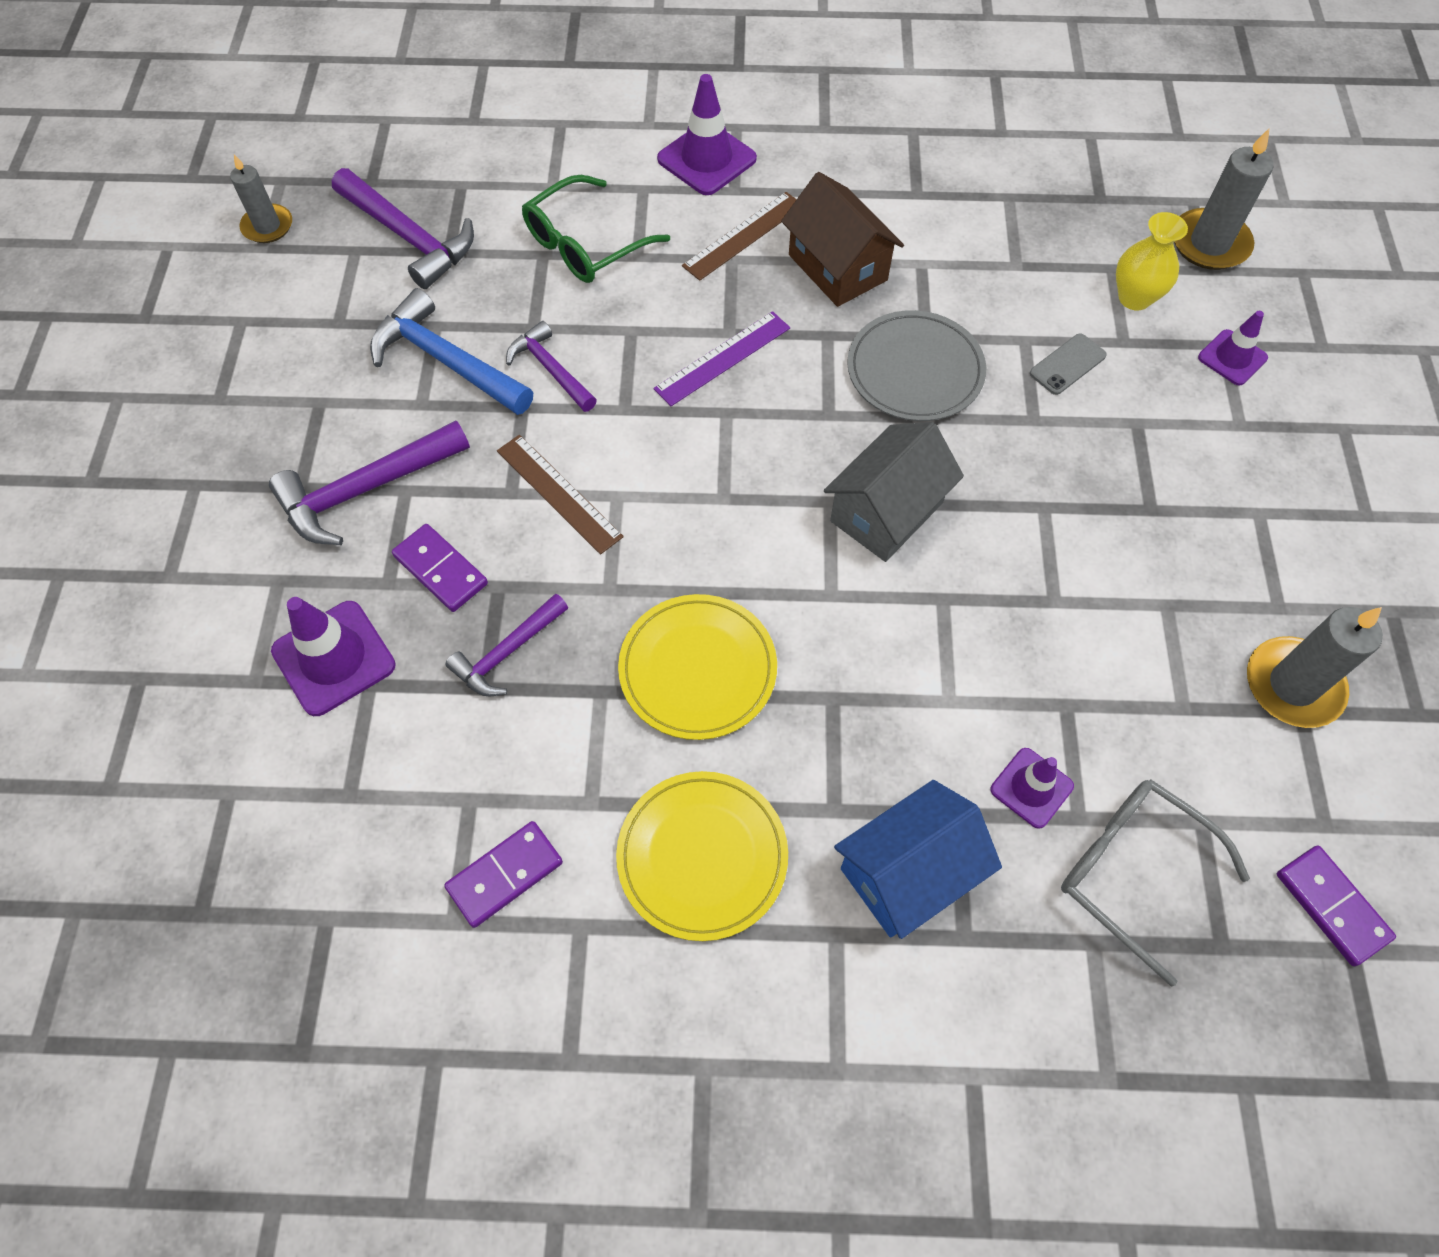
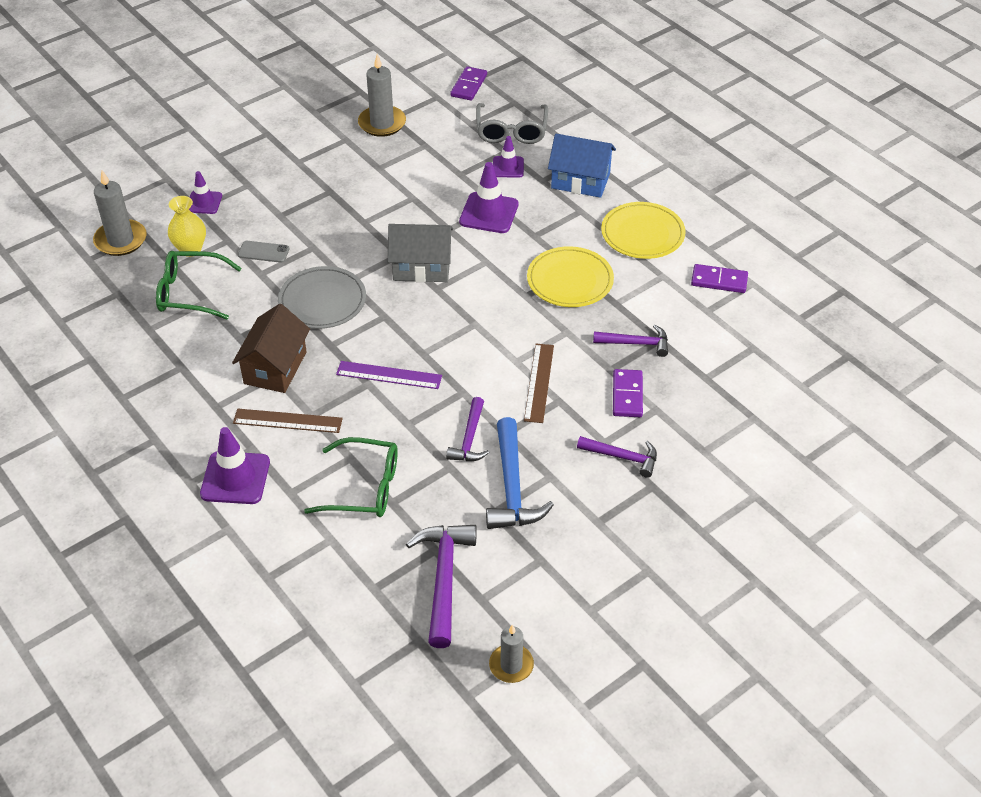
camera: 130 degrees left, 15 degrees down
purple hammer [269,420,470,545] -> purple hammer [577,436,657,478], size x0.63
purple traffic cone [271,597,396,716] -> purple traffic cone moved to [459,162,519,233]
none -> green glasses [156,251,242,320]

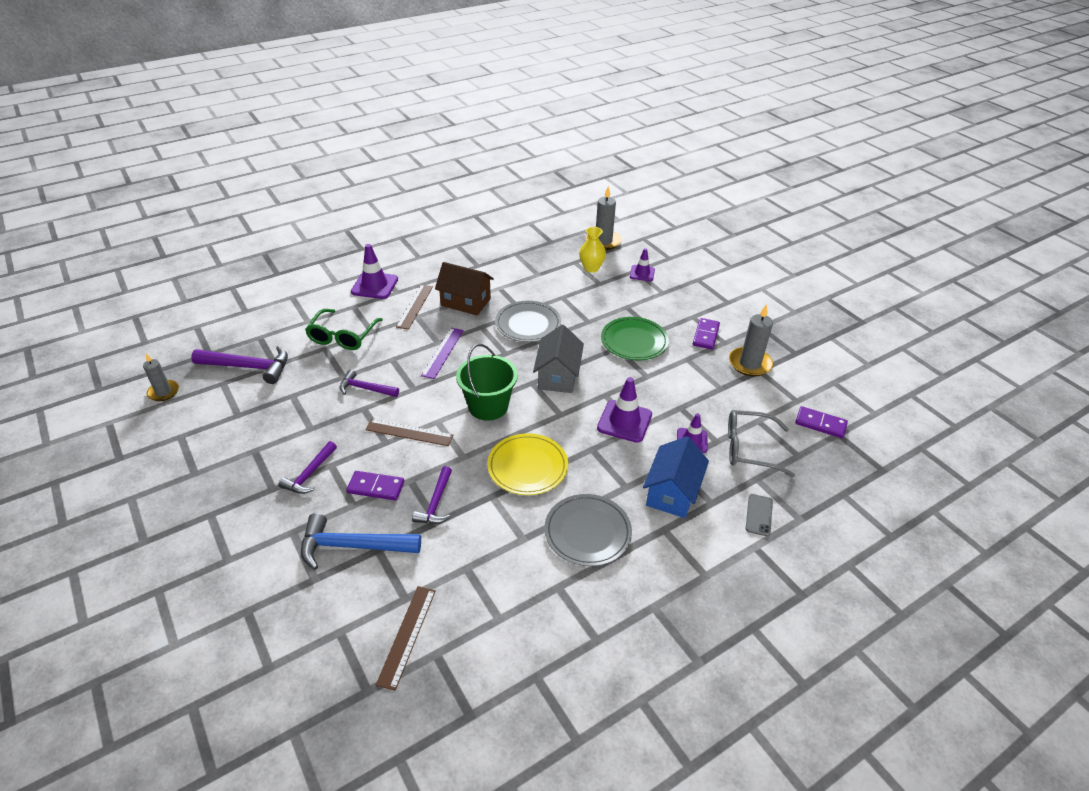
camera: 95 degrees right, 5 degrees down
green glasses [156,251,242,320] -> none
grey phone [238,241,289,263] -> grey phone moved to [746,494,773,536]
blue hammer [486,417,554,529] -> blue hammer moved to [301,513,421,570]
yellow plate [601,202,686,259] -> grey plate [544,494,632,566]
purple domino [691,264,748,293] -> purple domino moved to [693,318,720,350]
none -> brown ruler [376,586,436,691]
none -> green bucket [456,344,518,421]
none -> green plate [601,317,669,360]

